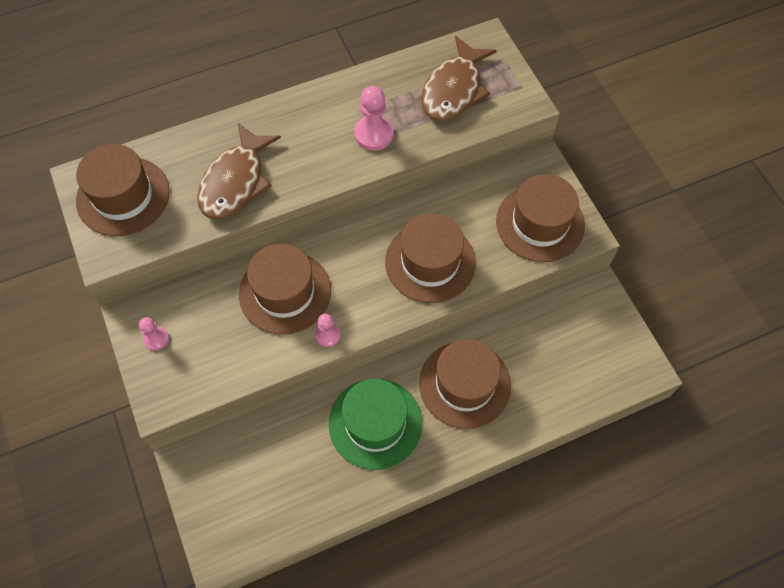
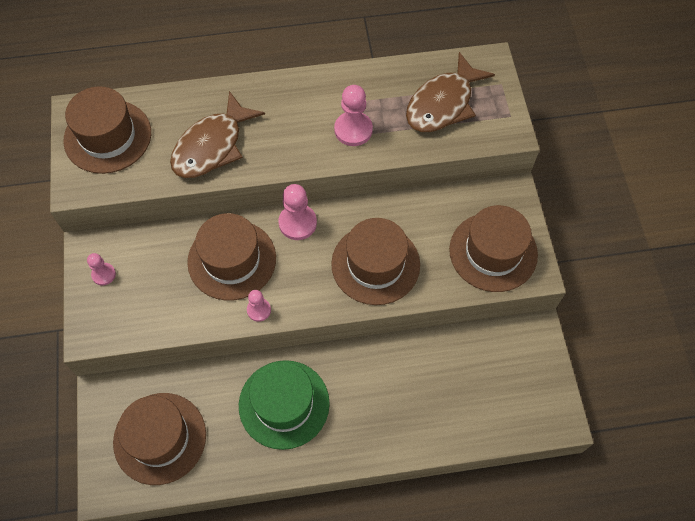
camera: 15 degrees right, 0 degrees up
brown hat [419,339,511,429] -> brown hat moved to [113,393,206,485]
none -> pink pawn [278,184,317,240]

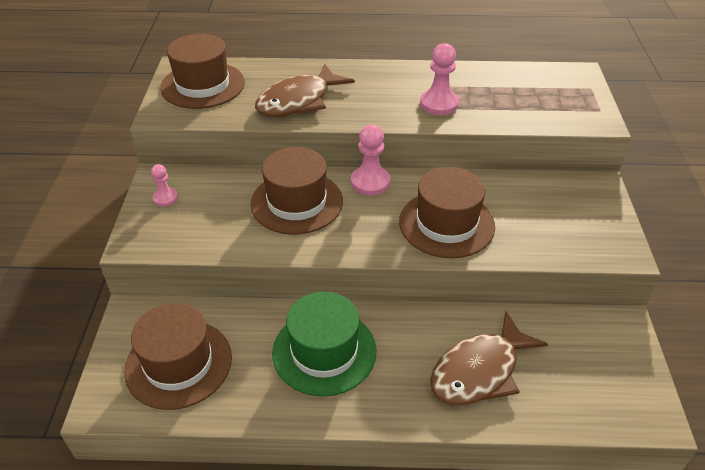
camera: 10 degrees right, 20 degrees down
pink pawn [247,290,271,322] -> none
brown fish [406,52,495,132] -> brown fish moved to [430,311,548,406]
brown hat [449,205,538,292] -> none

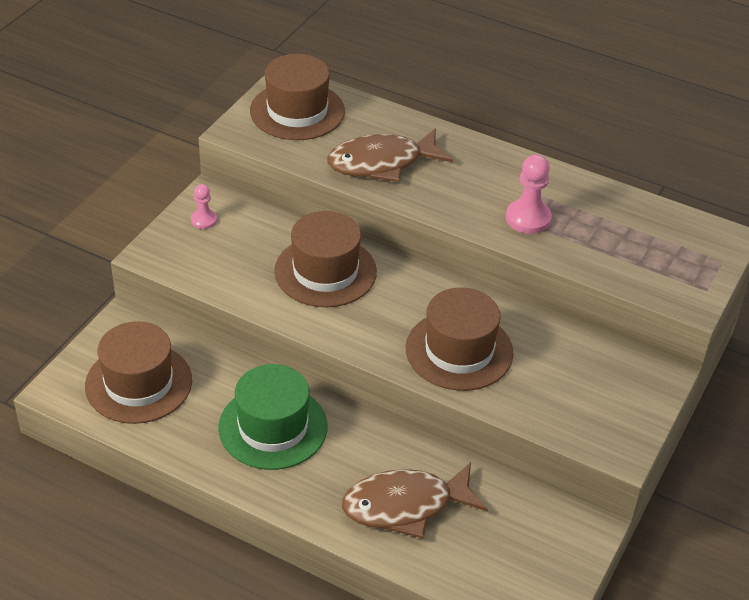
camera: 25 degrees right, 0 degrees up
pink pawn [351,124,390,195] -> none

